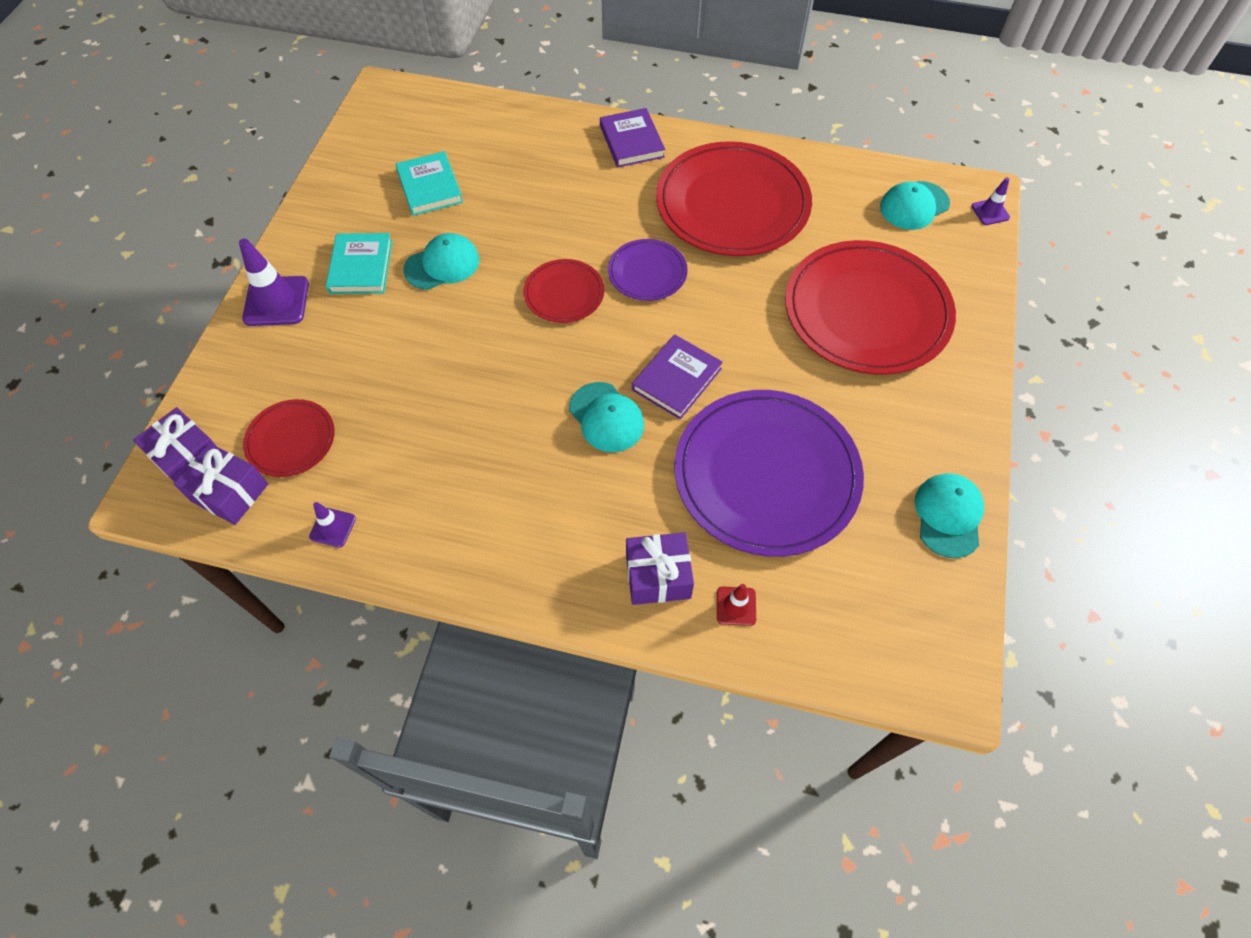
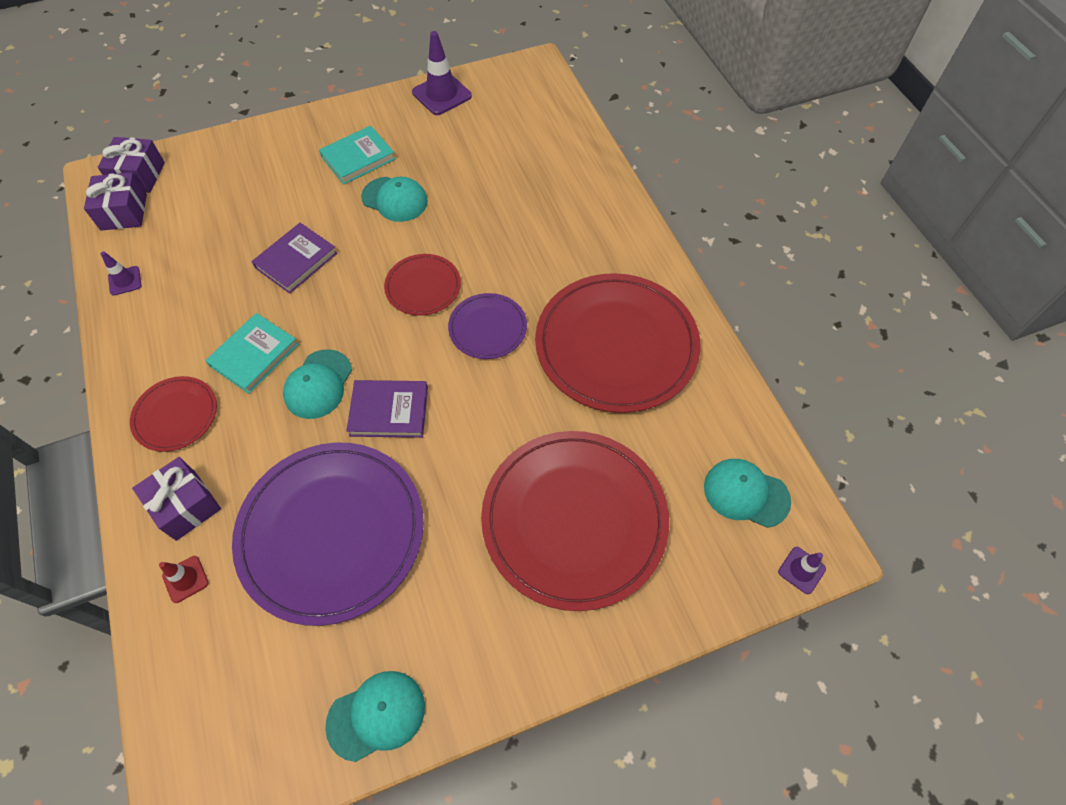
camera: 55 degrees right, 0 degrees up
purple traffic cone [239,238,309,326] -> purple traffic cone moved to [412,31,472,115]
red plate [243,399,335,477] -> red plate moved to [130,376,217,452]
turquoise book [395,151,463,216] -> turquoise book moved to [205,313,299,394]
purple book [600,108,665,168] -> purple book moved to [252,223,337,294]

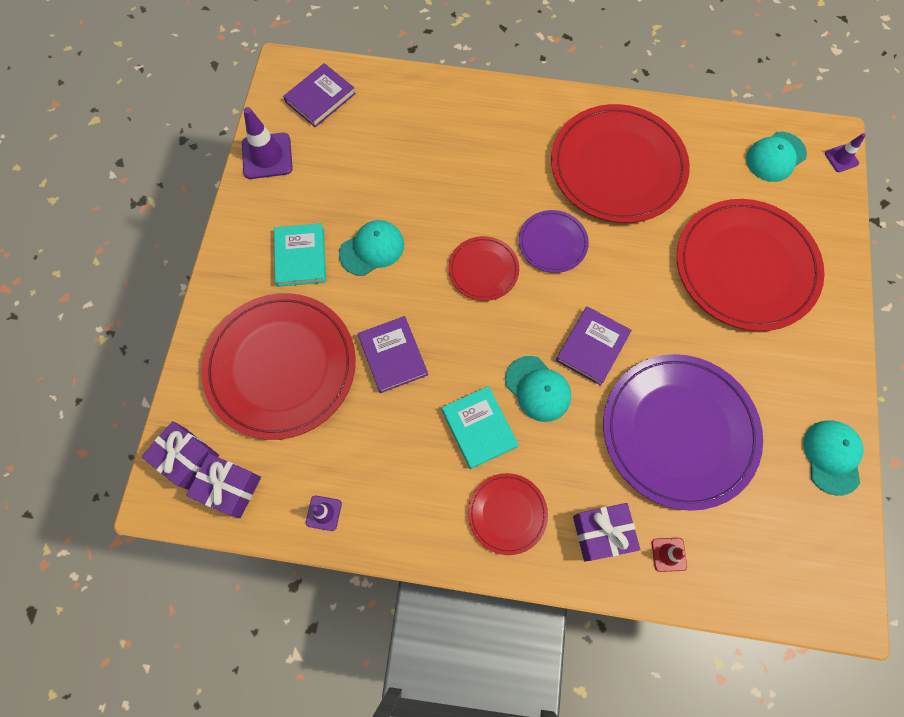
camera: 60 degrees left, 10 degrees up
none -> red plate [201,293,356,440]
none -> purple book [283,63,356,127]

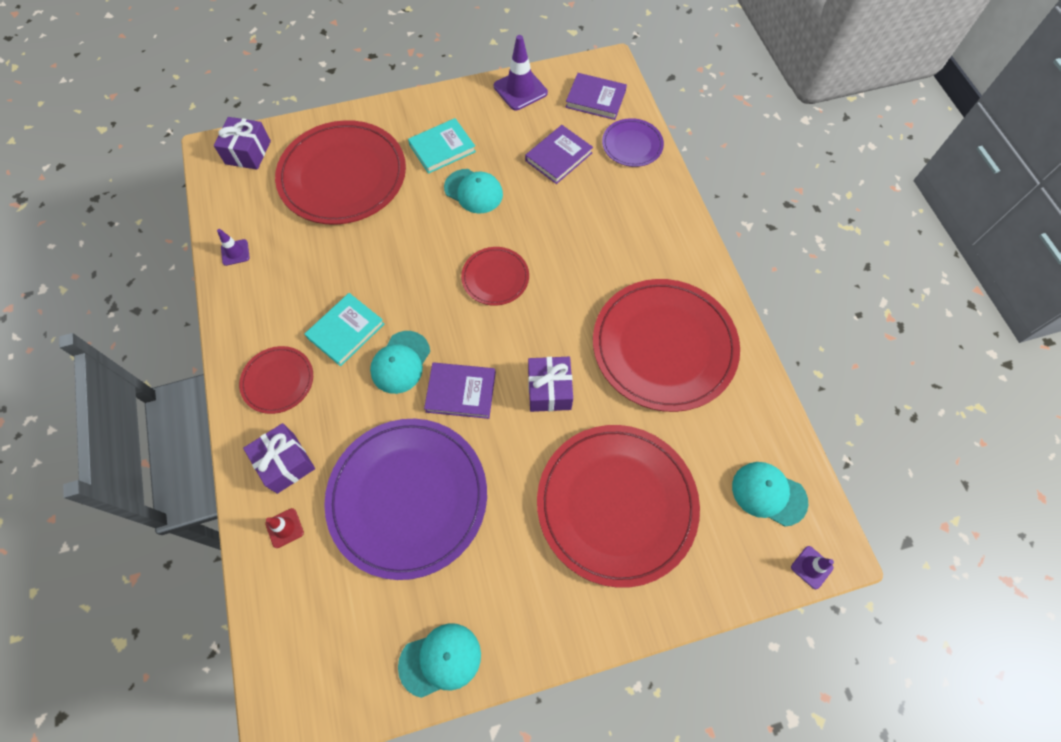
camera: 65 degrees right, 5 degrees down
purple gift [186,454,261,518] -> purple gift moved to [528,357,573,412]
purple book [358,316,428,393] -> purple book moved to [525,125,593,184]
purple plate [519,210,589,273] -> purple plate moved to [602,118,664,167]

